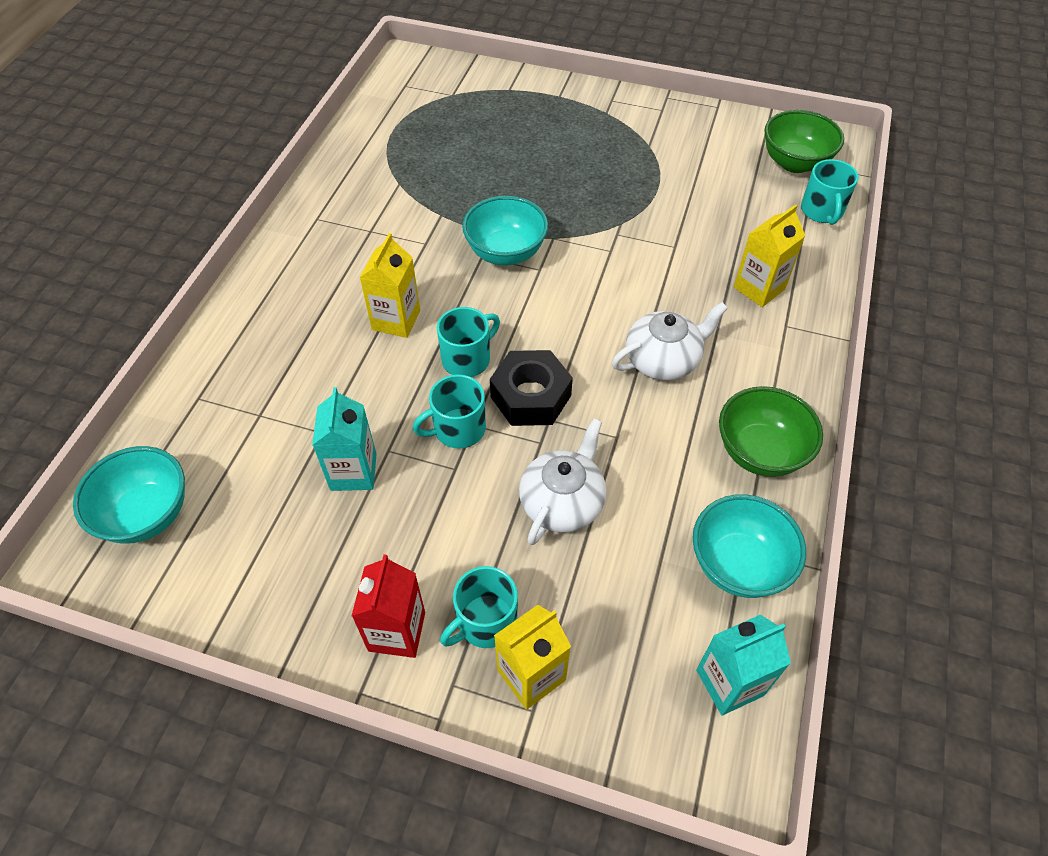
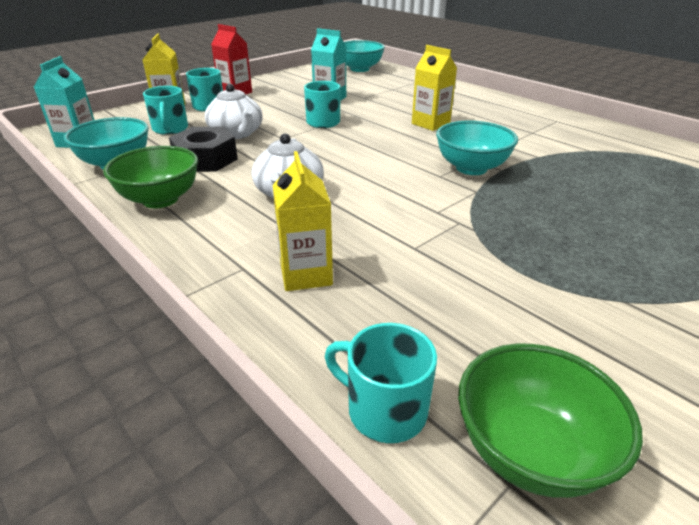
camera: 120 degrees right, 20 degrees down
turquoise mug [437,307,500,377] -> turquoise mug moved to [143,86,188,135]
black nut [490,350,573,426] -> black nut moved to [169,127,238,172]

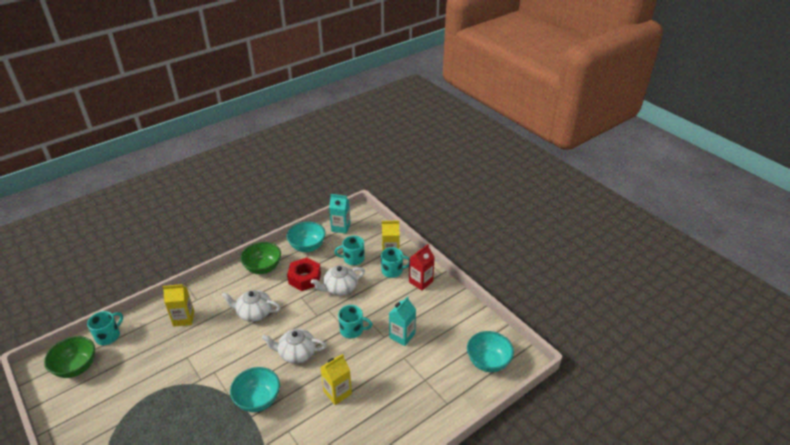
camera: 95 degrees right, 5 degrees up
black nut [169,127,238,172] -> red nut [287,257,321,291]
none -> white teapot [262,329,326,364]

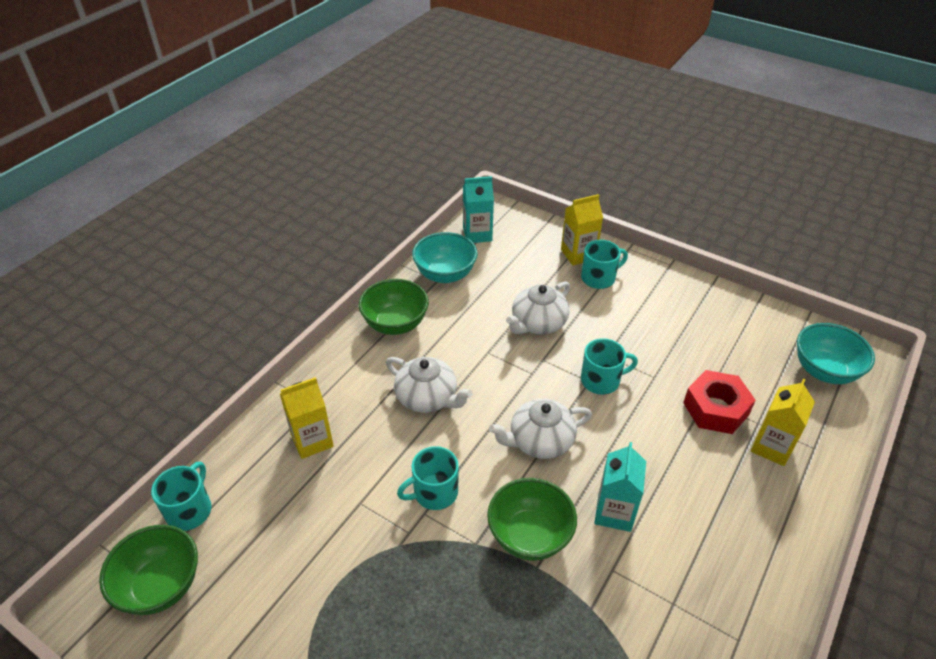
camera: 20 degrees left, 5 degrees up
white teapot [221,290,281,322] -> white teapot turned 135 degrees counterclockwise [386,357,473,413]
turquoise bowl [230,367,280,412] -> green bowl [487,478,577,561]
red nut [287,257,321,291] -> red nut moved to [683,370,756,434]
yellow carton [320,354,352,405] -> yellow carton moved to [751,379,815,466]
turquoise mug [334,236,365,265] -> turquoise mug moved to [397,446,459,510]
turquoise carton [389,296,416,346] -> turquoise carton moved to [595,442,646,532]
red carton [409,244,435,291] -> none

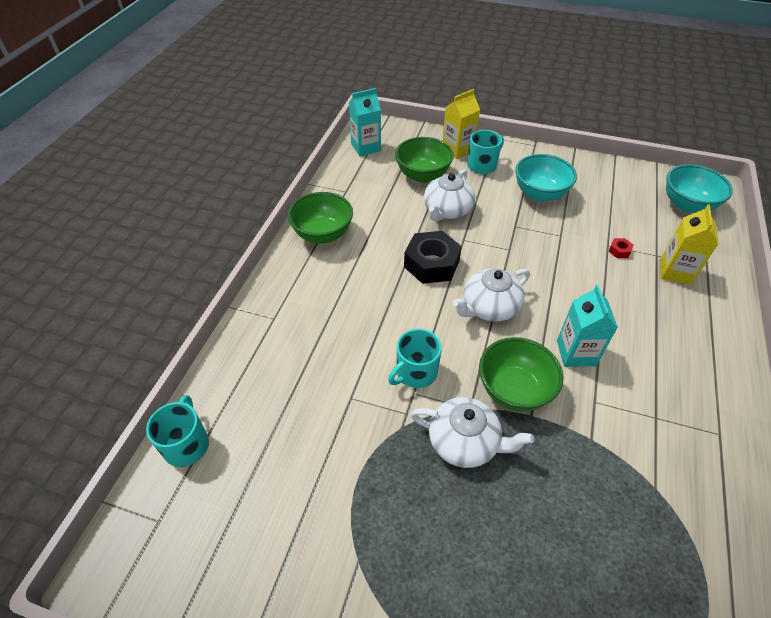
camera: 15 degrees left, 5 degrees up
green bowl [99,525,198,615] -> green bowl moved to [395,137,454,183]
yellow carton [280,377,334,459] -> none
white teapot [386,357,473,413] -> white teapot moved to [411,397,534,468]
turquoise bowl [412,232,478,283] -> turquoise bowl moved to [515,154,577,202]
turquoise mug [581,338,638,395] -> none
red nut [683,370,756,434] -> red nut [609,238,634,258], size x0.41
none -> black nut [404,231,462,284]

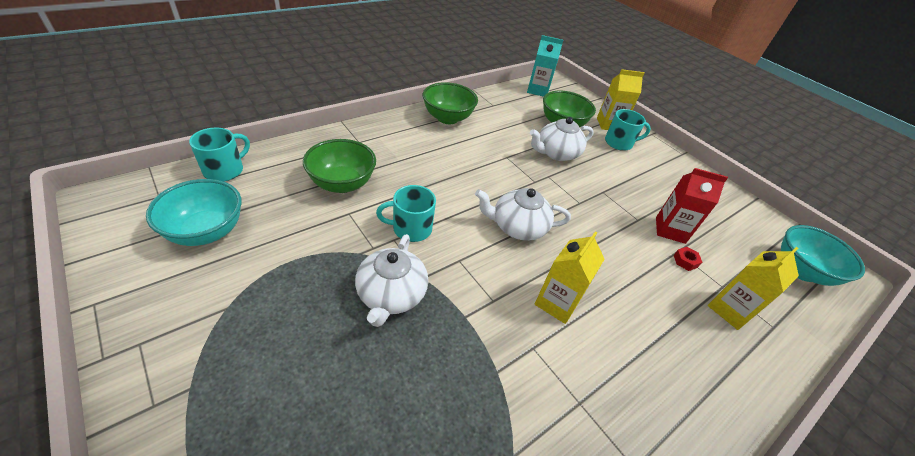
camera: 30 degrees right, 5 degrees down
black nut [404,231,462,284] -> none
white teapot [411,397,534,468] -> white teapot turned 45 degrees clockwise [355,234,428,327]
green bowl [479,337,564,412] -> green bowl moved to [303,139,376,193]
turquoise bowl [515,154,577,202] -> turquoise bowl moved to [146,179,242,246]
turquoise carton [557,285,618,367] -> yellow carton [535,232,605,324]
none -> red carton [656,168,728,244]

